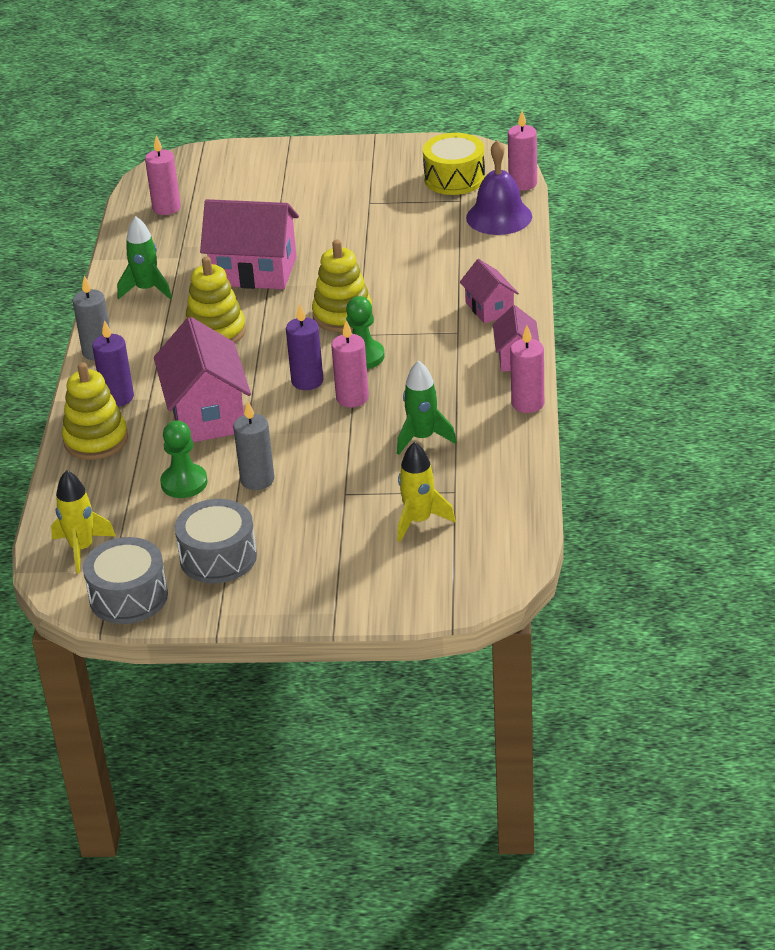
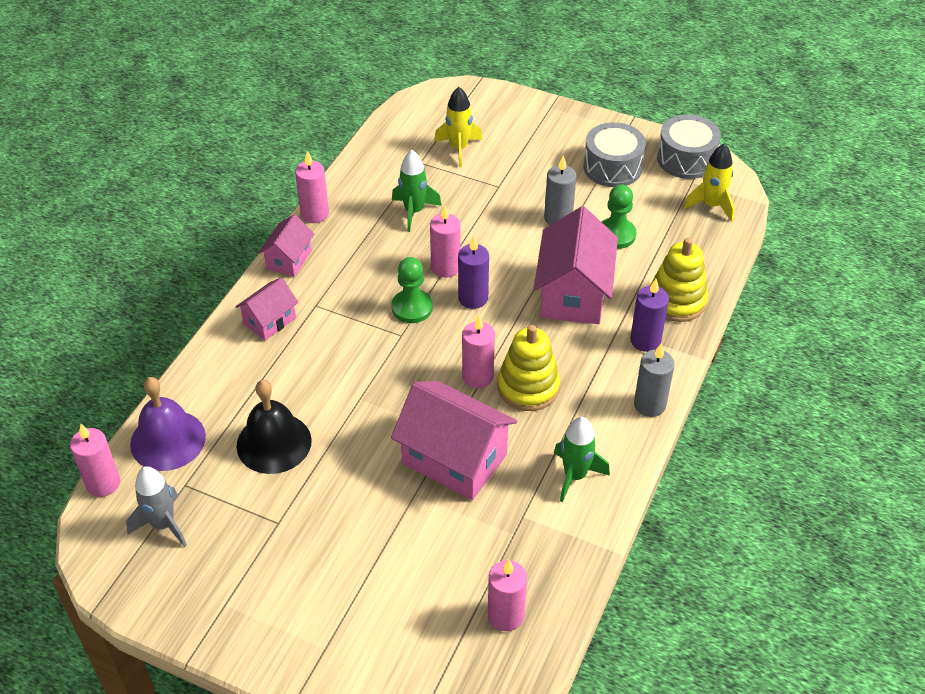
camera: 160 degrees left, 10 degrees up
yellow stacking toy [312,240,373,332] -> none
yellow drum [423,133,485,195] -> grey rocket [126,466,187,547]
pink house [460,259,519,324] -> pink house turned 45 degrees clockwise [235,278,299,341]
none -> black bell [236,380,312,474]
none -> pink candle [462,315,495,388]

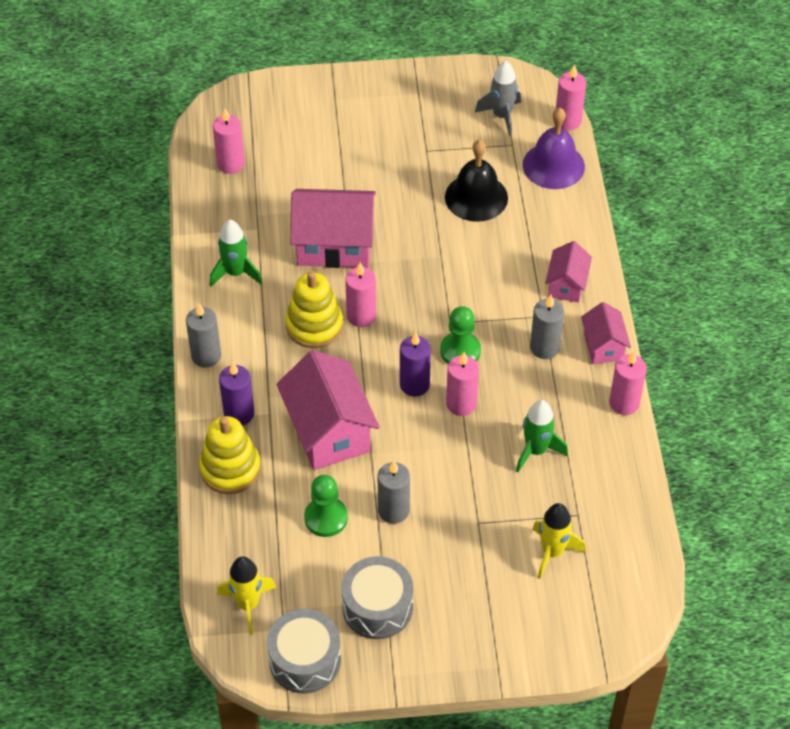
camera: 150 degrees right, 5 degrees up
none -> grey candle [530,295,564,359]

